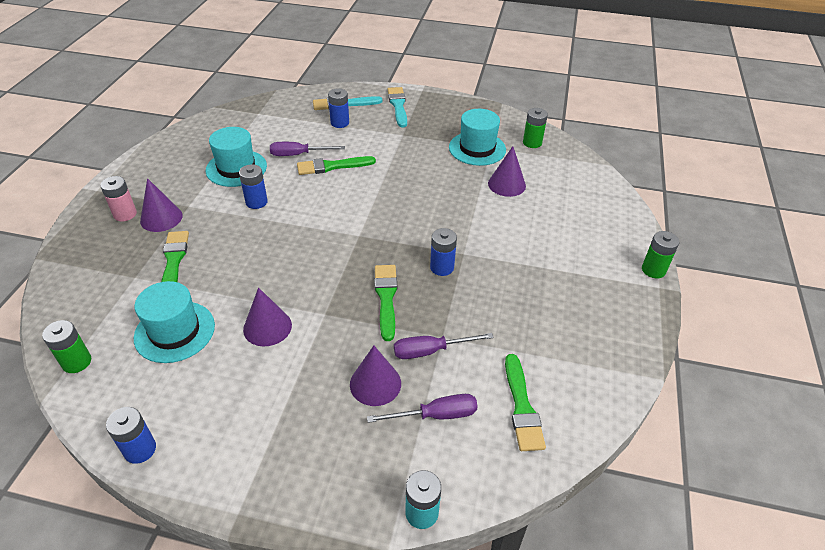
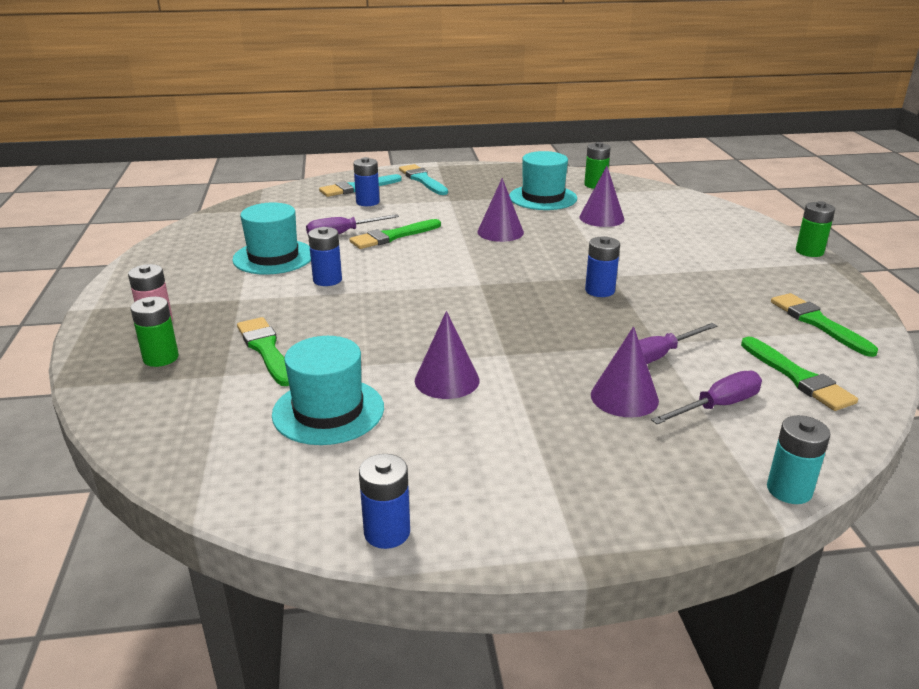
camera: 20 degrees left, 15 degrees down
green battery [42,320,91,373] -> green battery moved to [131,297,179,367]
purple cone [140,178,183,232] -> purple cone moved to [478,178,524,242]
green brush [374,265,397,341] -> green brush moved to [771,293,878,357]

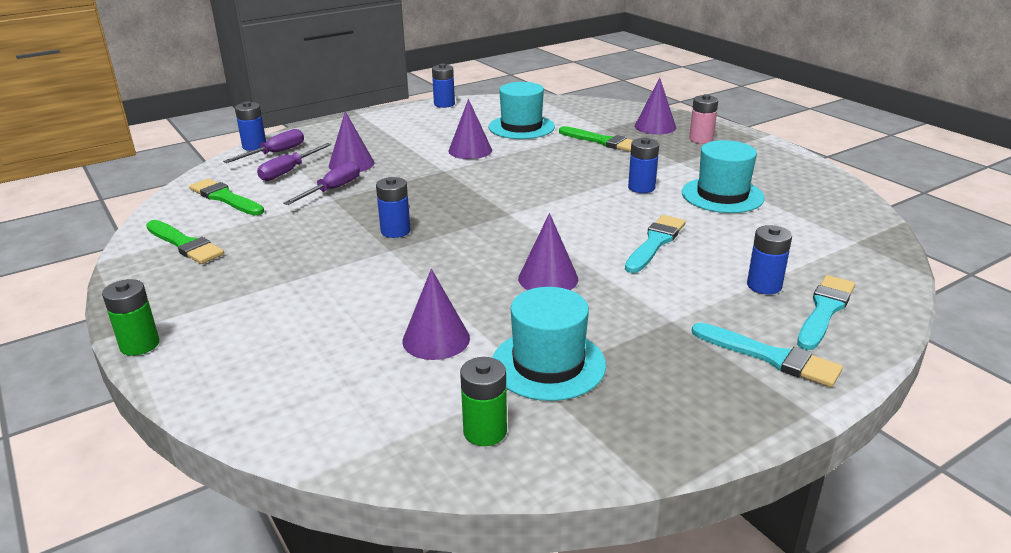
camera: 155 degrees right, 0 degrees up
green battery [131,297,179,367] -> purple cone [635,78,676,134]
purple screwdriver [306,214,399,234] -> purple screwdriver moved to [223,129,304,163]
green brush [349,219,441,249] -> turquoise brush [625,215,686,273]
turquoise battery [767,415,830,504] -> blue battery [235,101,266,151]

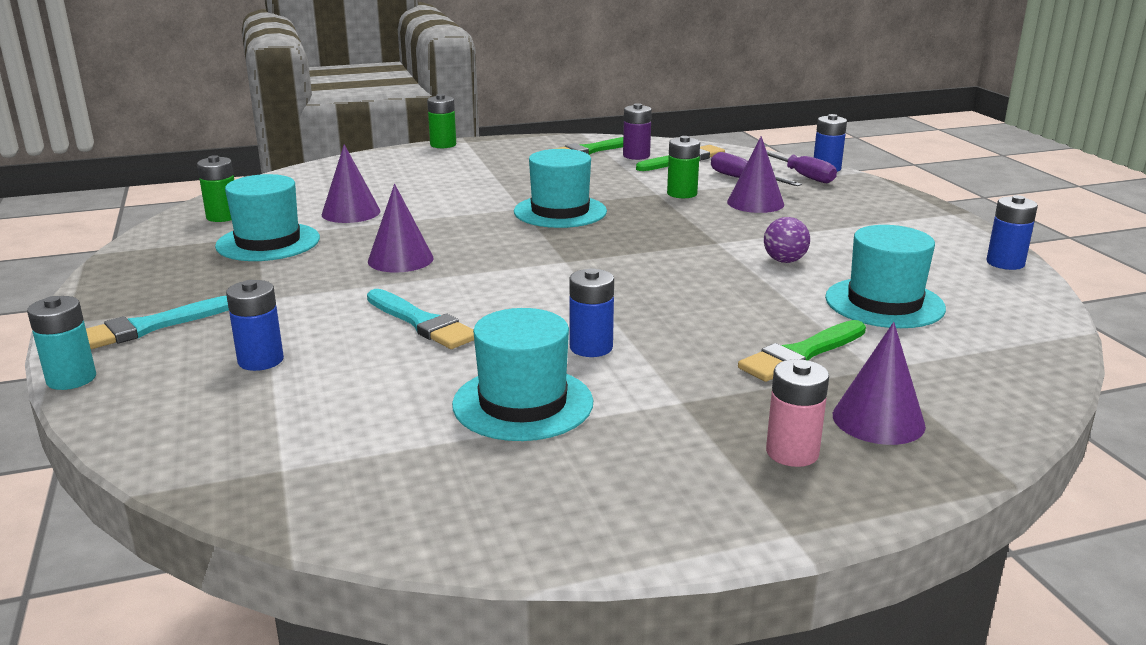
camera: 105 degrees right, 5 degrees down
purple screwdriver [283,161,360,205] -> green battery [667,136,700,198]
blue battery [376,177,411,238] -> turquoise hat [514,149,607,228]
purple cone [448,99,492,159] -> purple ball [764,217,810,263]
turquoise brush [797,275,855,350] -> none
none -> turquoise battery [27,296,96,390]
none -> purple battery [623,103,652,160]

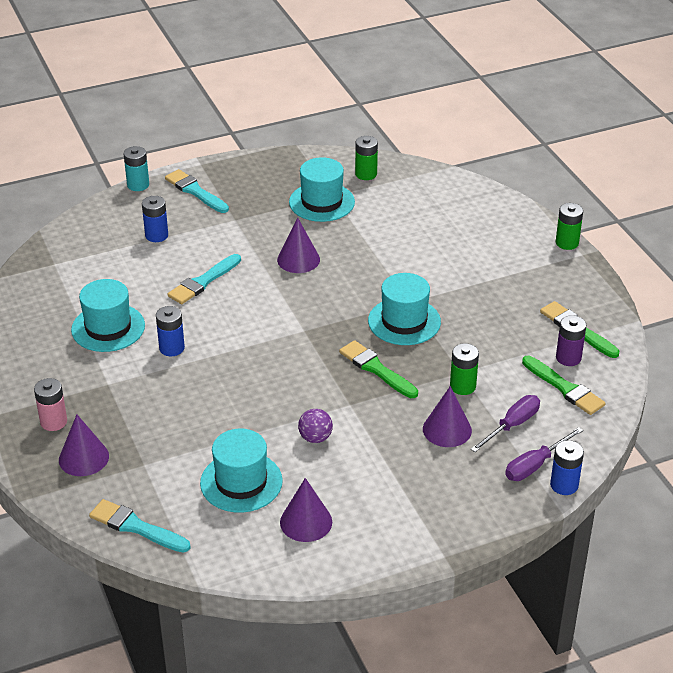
camera: 85 degrees right, 15 degrees up
purple cone [322,144,381,223] -> purple cone moved to [280,478,332,542]
green brush [738,320,866,382] -> green brush moved to [339,340,418,398]
blue battery [986,195,1038,270] -> none
none -> turquoise brush [89,499,191,553]

